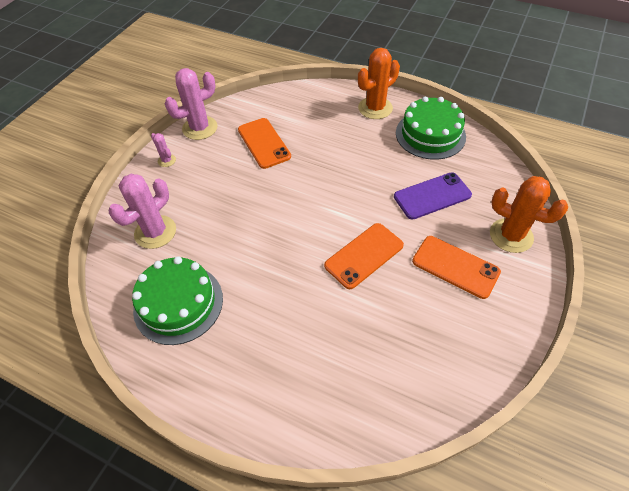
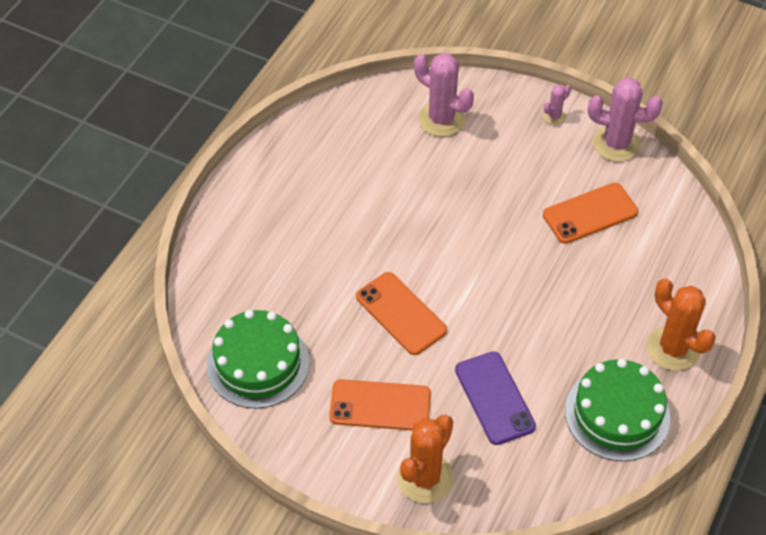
camera: 90 degrees right, 0 degrees up
green cake [132,256,223,345] -> green cake moved to [207,310,310,409]
pink cactus [165,68,217,140] -> pink cactus turned 45 degrees counterclockwise [588,78,663,162]
orange phone [412,236,501,299] -> orange phone turned 60 degrees clockwise [329,379,431,430]

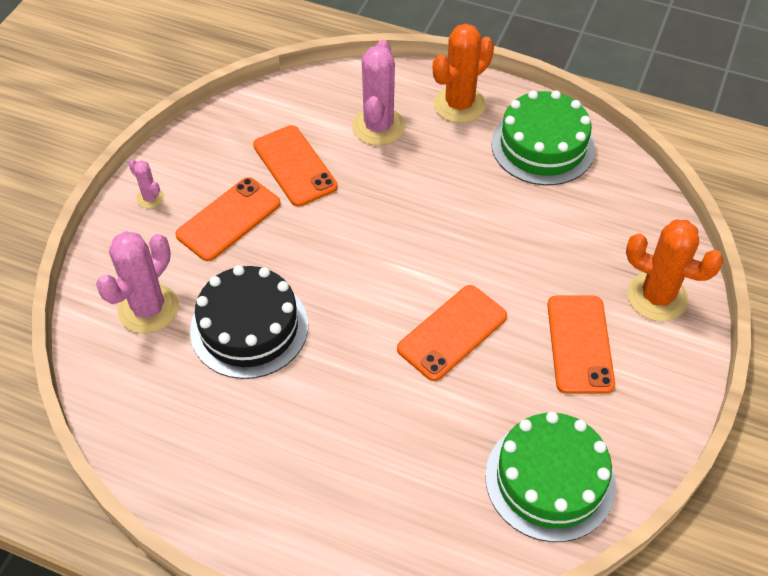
camera: 95 degrees left, 0 degrees up
purple phone [455,351,536,445] -> none
pink cactus [588,78,663,162] -> pink cactus moved to [352,40,405,145]
none -> orange phone [176,177,281,261]
none -> black cake [190,265,308,379]

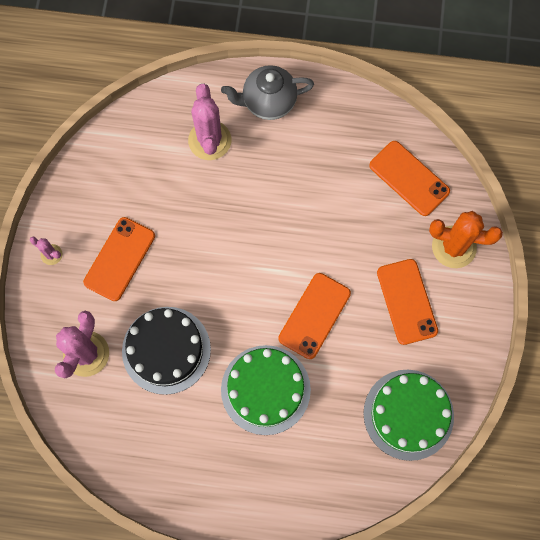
camera: 15 degrees left, 20 degrees up
orange phone [253,125,338,207] -> orange phone moved to [369,141,450,216]
orange cactus [433,24,494,123] -> grey teapot [221,65,314,120]
green cake [491,90,595,185] -> green cake moved to [221,345,311,435]

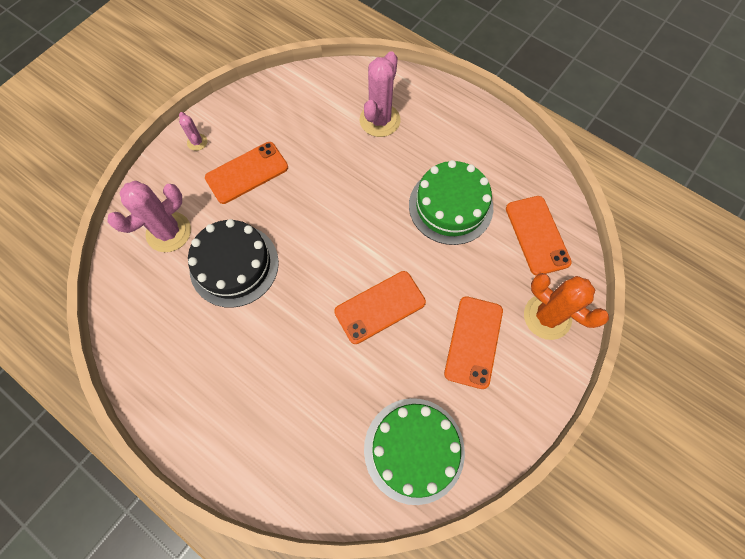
camera: 30 degrees right, 5 degrees down
grey teapot [221,65,314,120] -> none
green cake [221,345,311,435] -> green cake moved to [409,160,493,245]

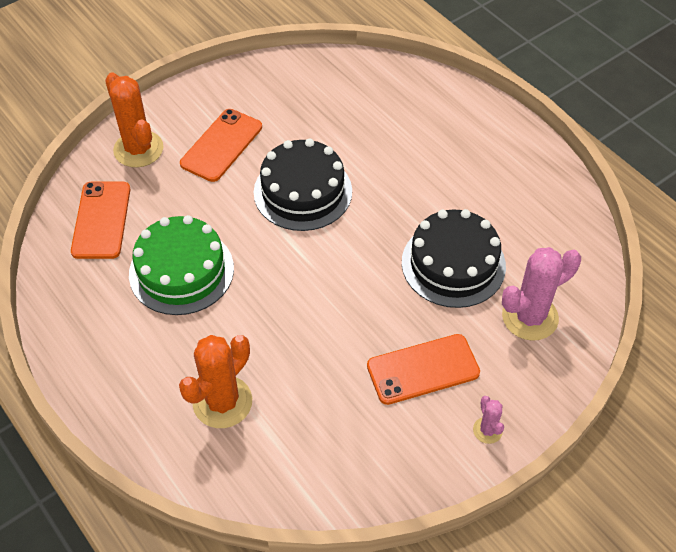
camera: 165 degrees left, 15 degrees down
orange phone [334,271,426,344] -> black cake [254,138,352,231]
pink cactus [360,51,400,137] -> orange cactus [179,335,252,428]
green cake [364,398,465,505] -> none

